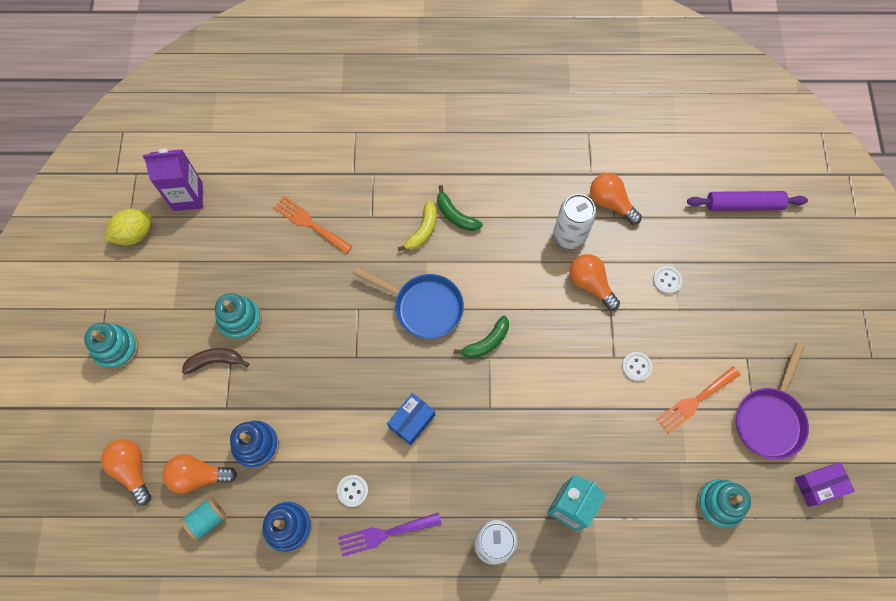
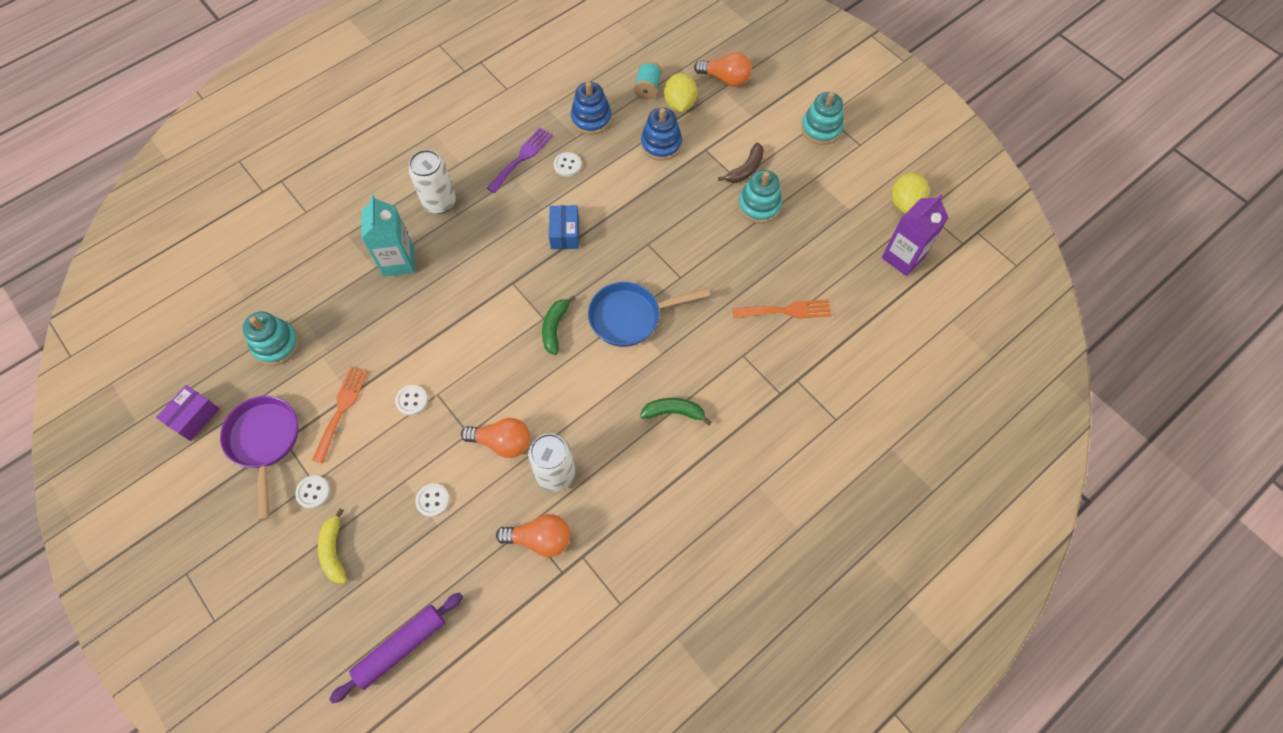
camera: 140 degrees right, 5 degrees down
orange light bulb [163,454,237,494] -> yellow lemon [664,73,697,112]
yellow banana [398,200,437,251] -> yellow banana moved to [318,508,347,584]
none -> white button [295,475,330,509]

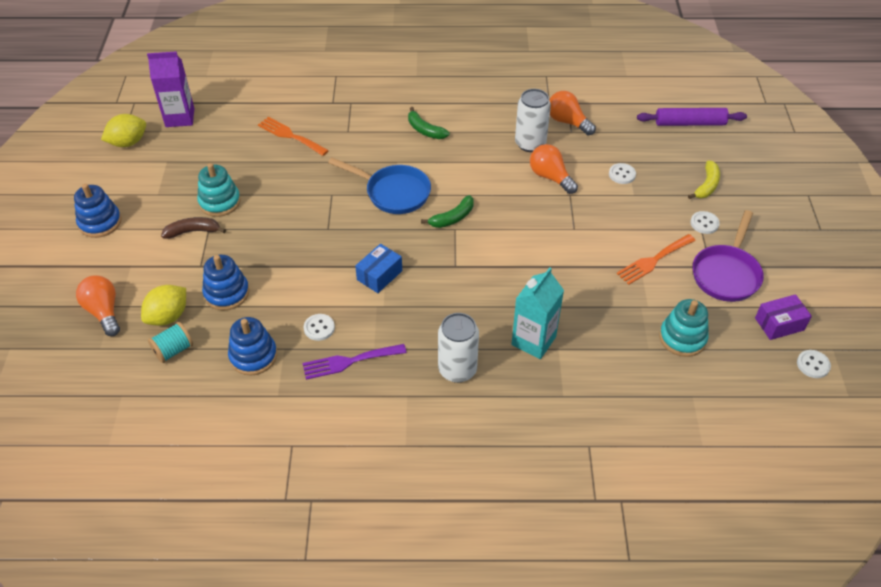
camera: 140 degrees left, 15 degrees down
white button [395,385,428,416] -> white button moved to [797,350,831,378]
turquoise stacking toy [801,92,844,145] -> blue stacking toy [74,184,122,238]

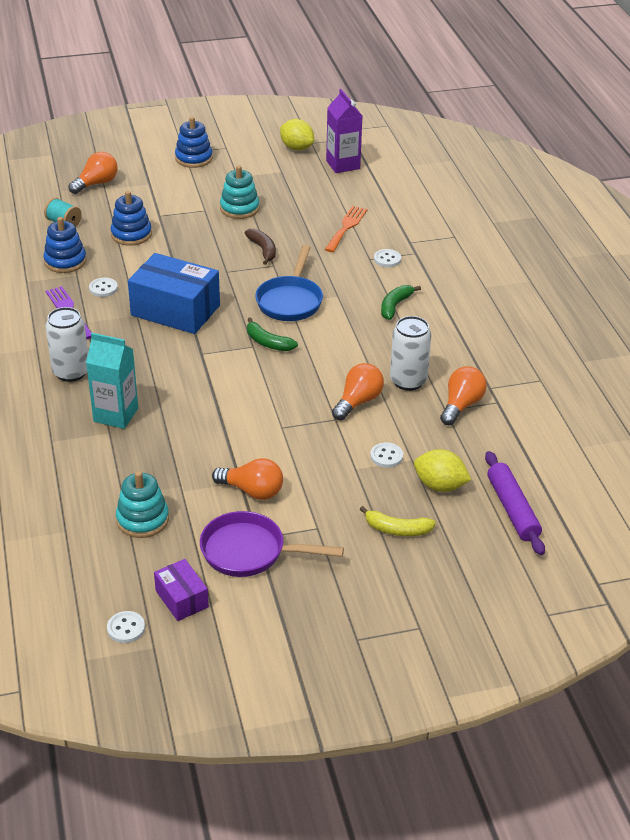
camera: 75 degrees right, 10 degrees down
yellow lemon [141,285,186,326] -> yellow lemon moved to [414,449,471,492]
brown banana [161,217,226,238] -> brown banana moved to [245,229,276,265]
blue box [355,244,402,293] -> blue box [128,253,220,334], size x1.95
orange fork [617,234,696,285] -> orange light bulb [212,458,283,500]
white button [690,211,720,234] -> white button moved to [374,249,401,267]

